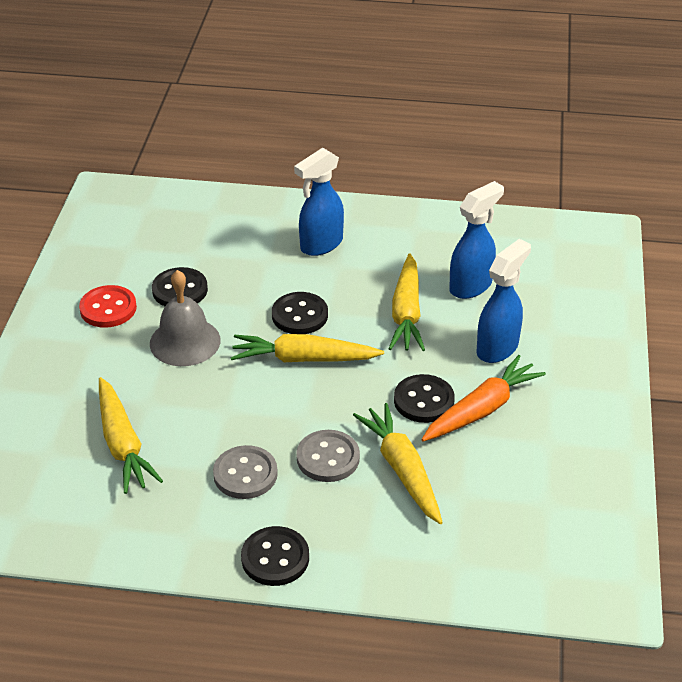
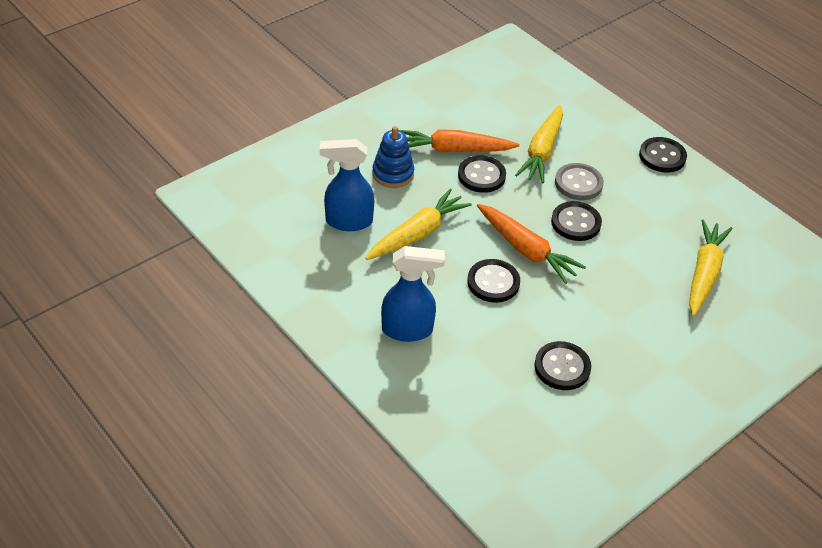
camera: 140 degrees left, 5 degrees up
red button [79,285,137,328] -> none
grey bell [150,270,221,366] -> none
grey button [213,445,278,499] -> none
yellow carrot [231,334,384,362] -> orange carrot [477,204,586,284]
blue spray bottle [477,239,531,363] -> blue stacking toy [372,126,414,188]
none -> black button [551,201,602,241]

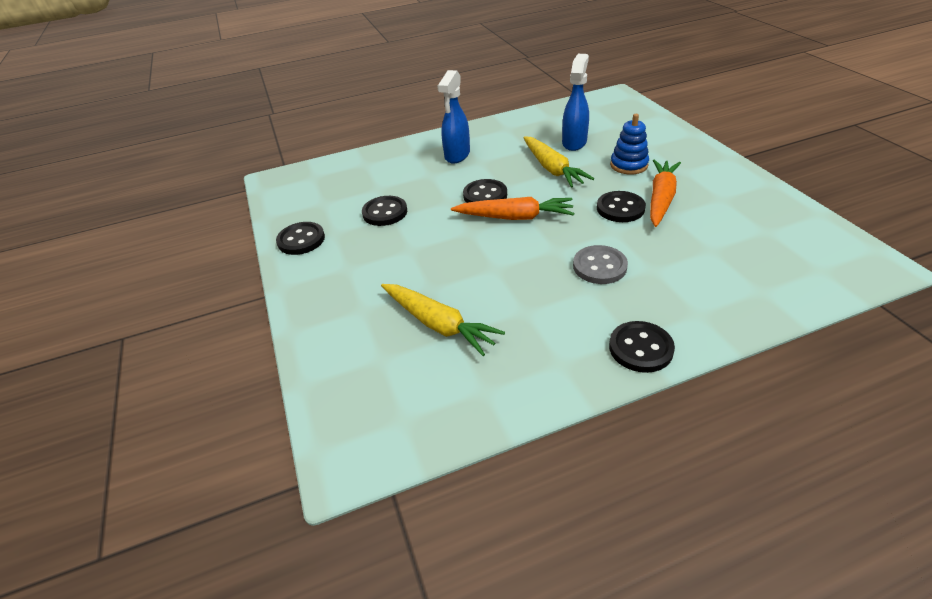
camera: 115 degrees right, 5 degrees down
orange carrot [477,204,586,284] -> orange carrot turned 150 degrees counterclockwise [451,197,574,220]
yellow carrot [515,105,563,183] -> none
black button [551,201,602,241] -> black button moved to [276,222,325,255]

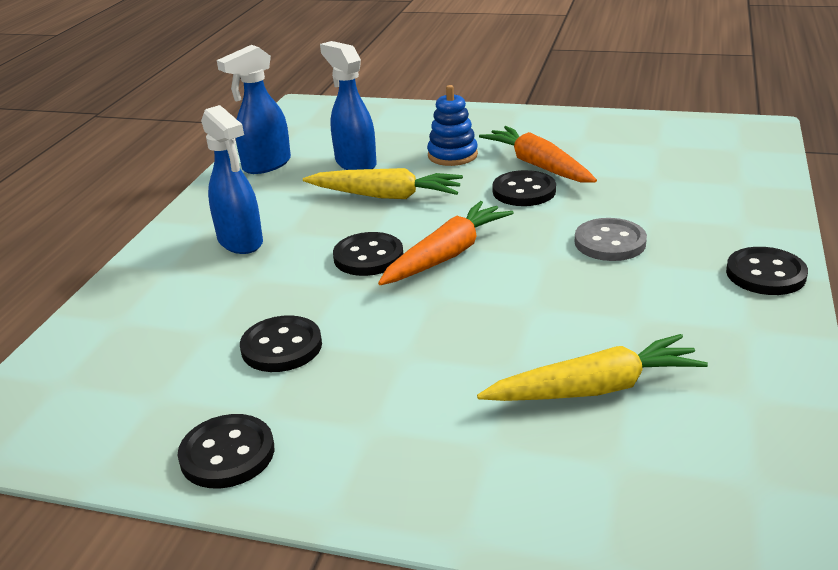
camera: 55 degrees left, 10 degrees down
none -> blue spray bottle [217,45,291,174]

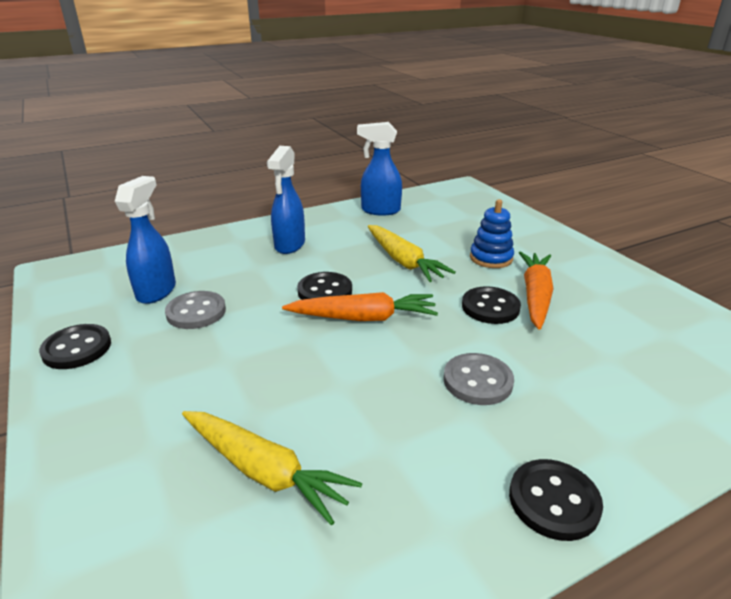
camera: 45 degrees right, 0 degrees up
black button [240,315,322,372] -> grey button [165,291,226,329]
blue spray bottle [320,41,377,170] -> blue spray bottle moved to [115,176,176,304]

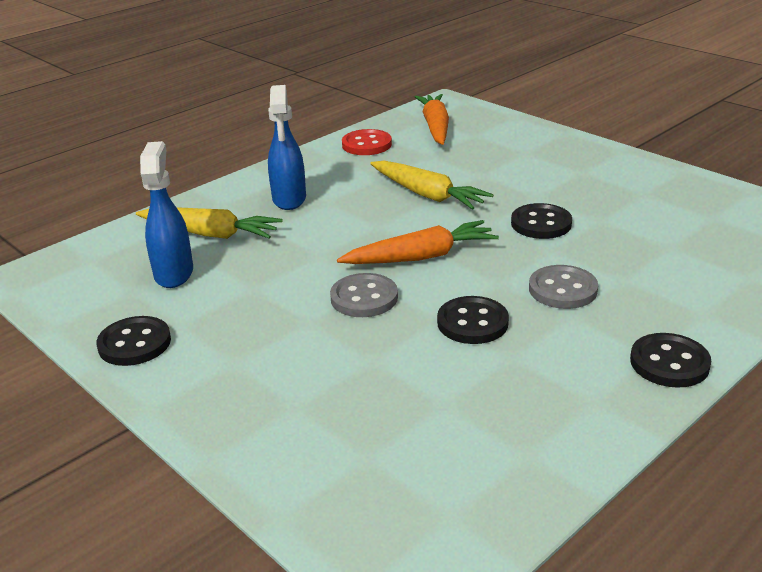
camera: 15 degrees left, 0 degrees up
grey button [165,291,226,329] -> grey button moved to [330,273,398,317]
yellow carrot [182,411,362,525] -> yellow carrot moved to [136,207,282,239]
black button [297,272,352,300] -> black button moved to [437,296,509,344]
blue spray bottle [357,122,402,216] -> red button [342,129,392,155]
blue stacking toy [470,199,514,268] -> none
orange carrot [519,252,553,330] -> orange carrot moved to [414,94,449,145]

